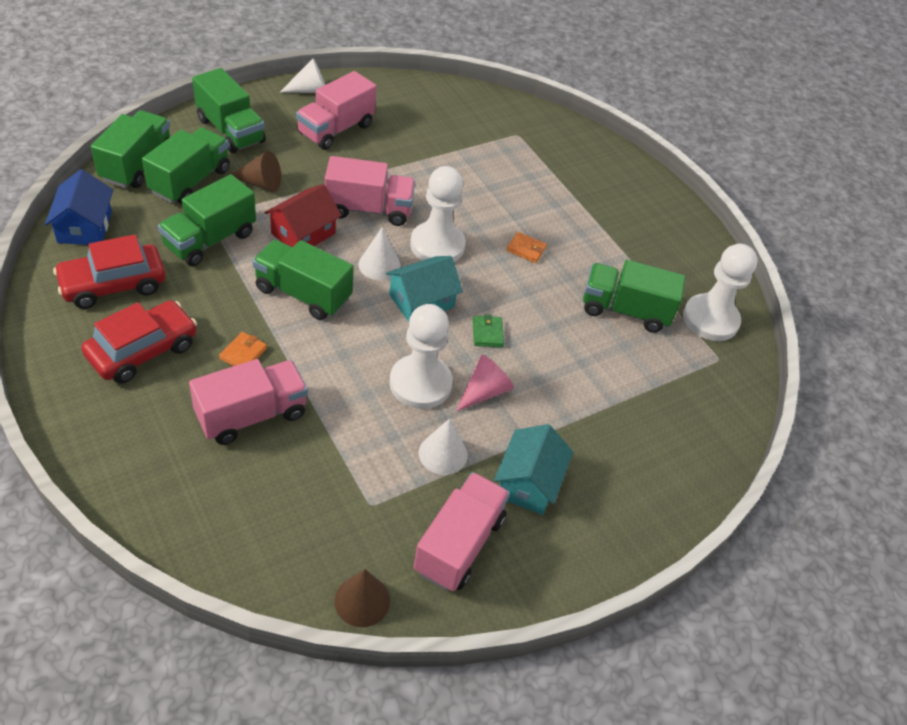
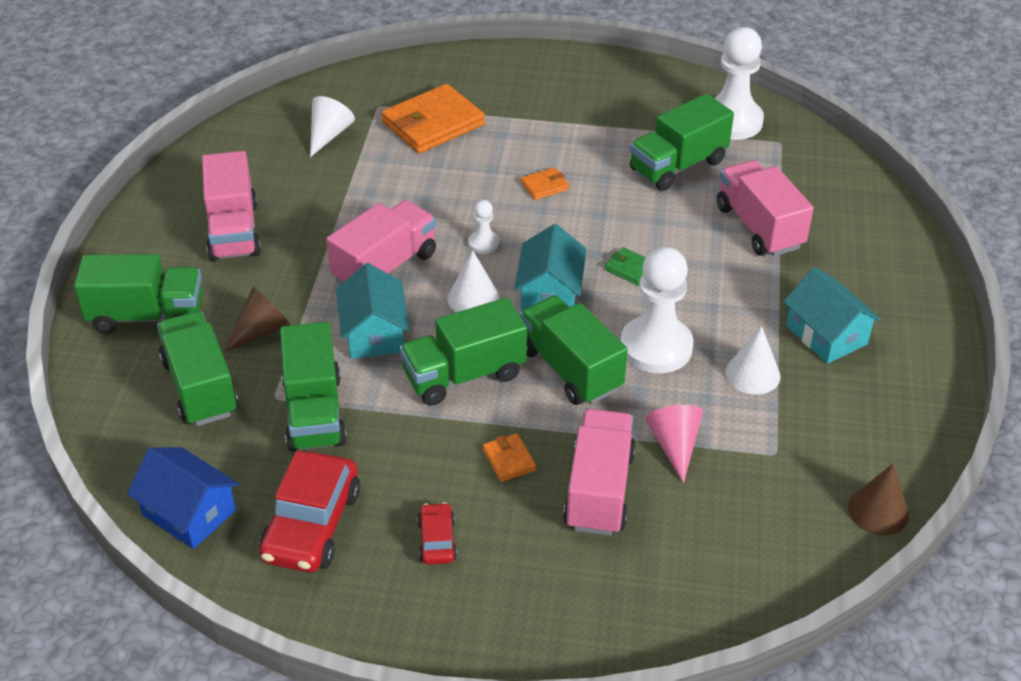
camera: 45 degrees left, 5 degrees down
red car [81,300,197,383] -> red car [417,502,457,565], size x0.51
green truck [91,110,170,188] -> green truck moved to [519,295,628,405]
red house [264,184,342,247] -> turquoise house [336,263,409,359]
white cone [280,58,325,93] -> white cone moved to [310,96,355,157]
white pawn [410,166,466,262] -> white pawn [468,200,499,254], size x0.46
pink truck [414,472,510,591] -> pink truck moved to [717,160,814,256]
pink cone [456,355,514,412] -> pink cone moved to [645,405,703,484]
none -> orange wallet [381,84,485,153]

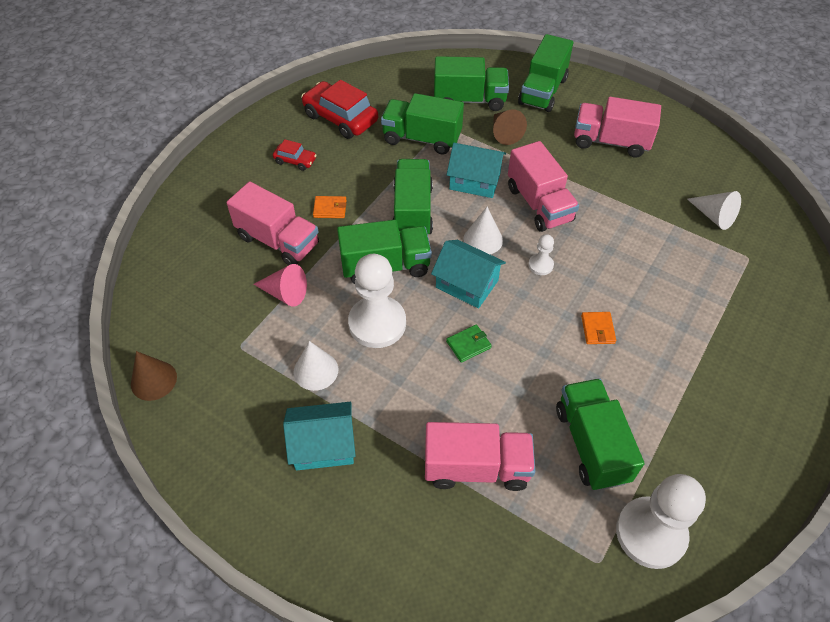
camera: 115 degrees right, 10 degrees up
blue house [127,447,239,549] -> none
orange wallet [381,84,485,153] -> none

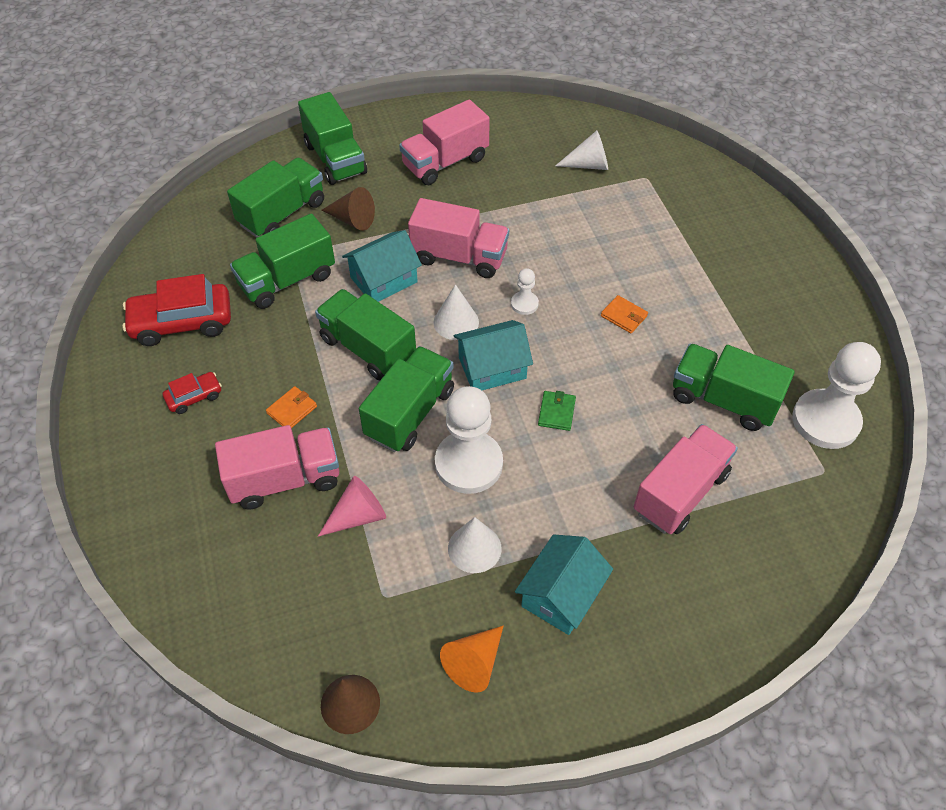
camera: 50 degrees left, 0 degrees up
none -> orange cone [440,625,504,693]

